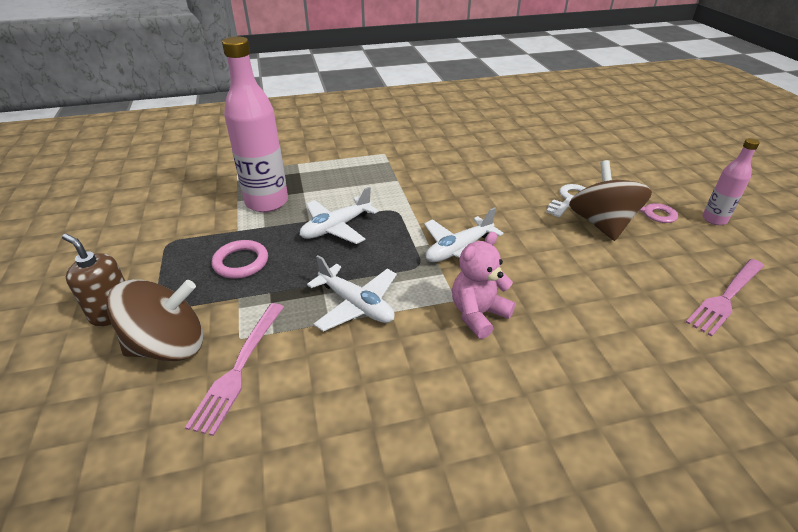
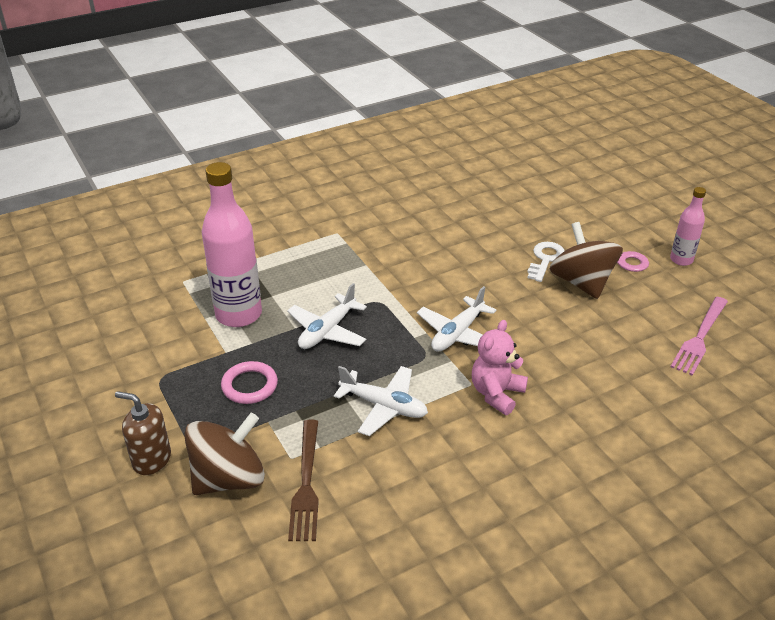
camera: 15 degrees left, 0 degrees up
pink fork [185,303,284,436] -> brown fork [288,420,319,541]

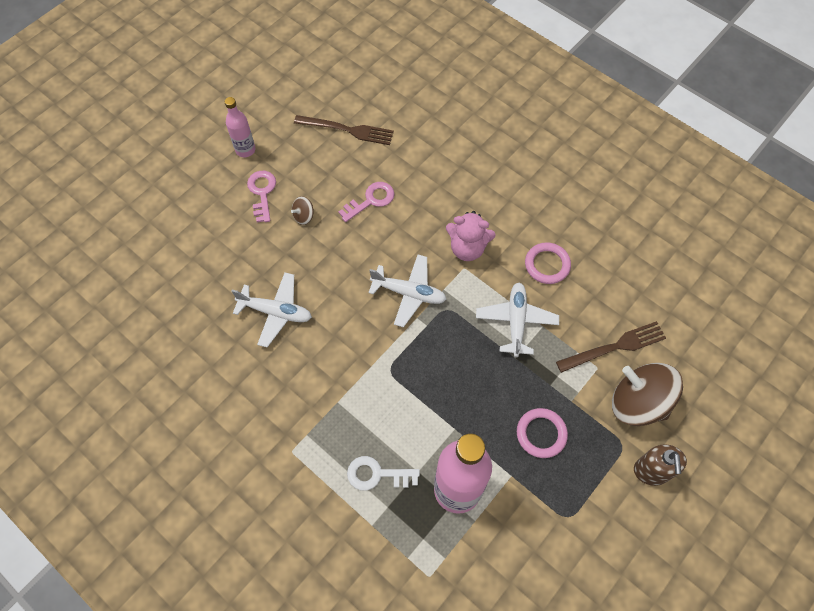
camera: 110 degrees left, 25 degrees up
white plane [287,283,367,349] -> white plane moved to [231,273,312,347]
white key [527,242,565,282] -> white key moved to [347,456,420,490]
brown spinning top [549,222,623,299] -> brown spinning top [291,196,314,225], size x0.43
pink fork [670,297,728,376] -> brown fork [294,115,394,145]
none -> pink key [339,182,395,222]
none -> pink ring [525,242,571,284]

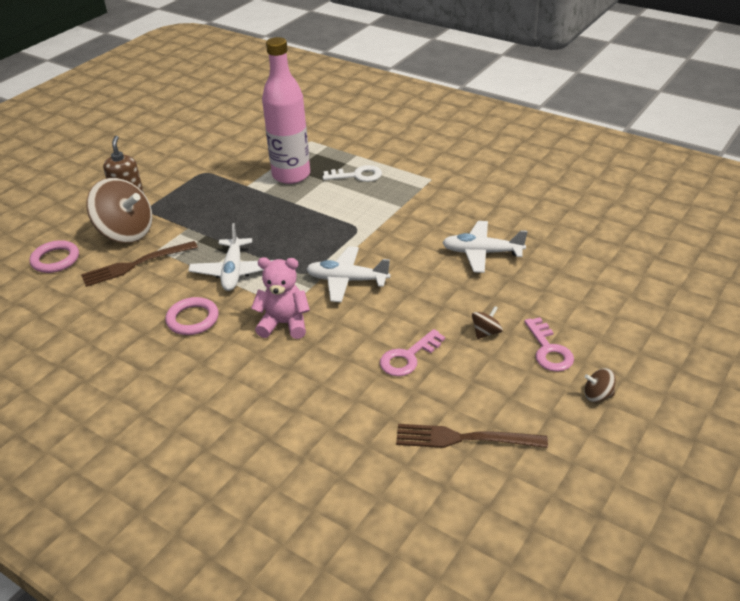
camera: 175 degrees right, 25 degrees down
pink bottle [225,97,255,157] -> brown spinning top [584,368,616,403]
pink ring [517,408,568,458] -> pink ring moved to [30,240,79,273]

